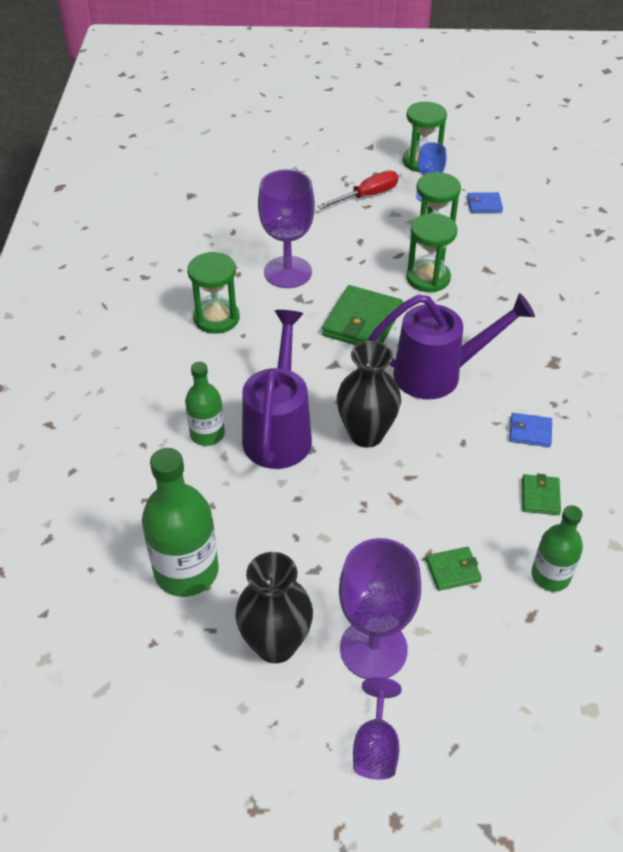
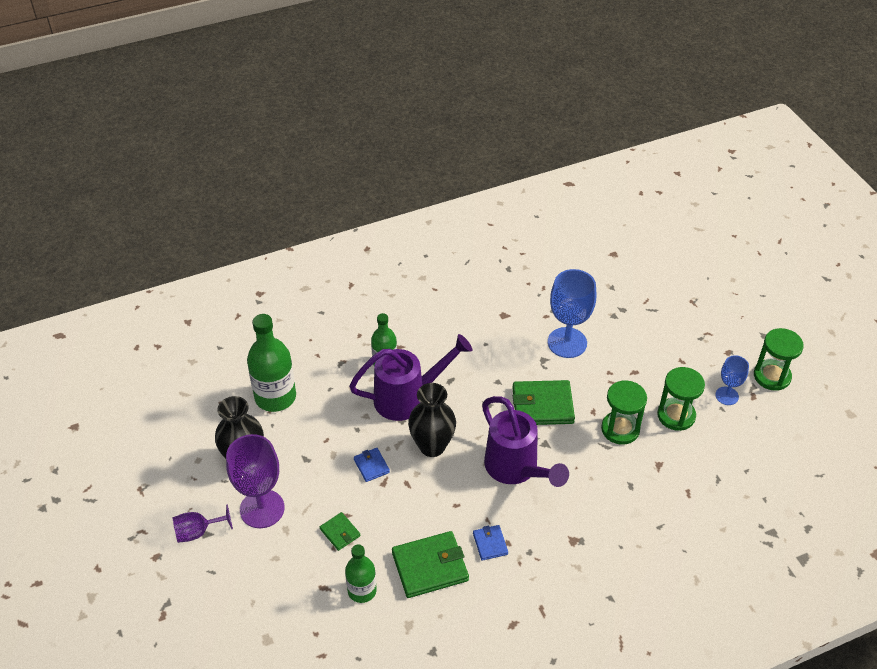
camera: 65 degrees right, 0 degrees up
green hourglass [187,252,240,334] -> none
purple goblet [258,169,315,288] -> blue goblet [548,269,596,358]
red screwdriver [317,170,398,209] -> none
blue wallet [467,192,503,213] -> blue wallet moved to [354,448,390,482]
green wallet [522,474,561,515] -> green wallet [392,531,469,598], size x1.94

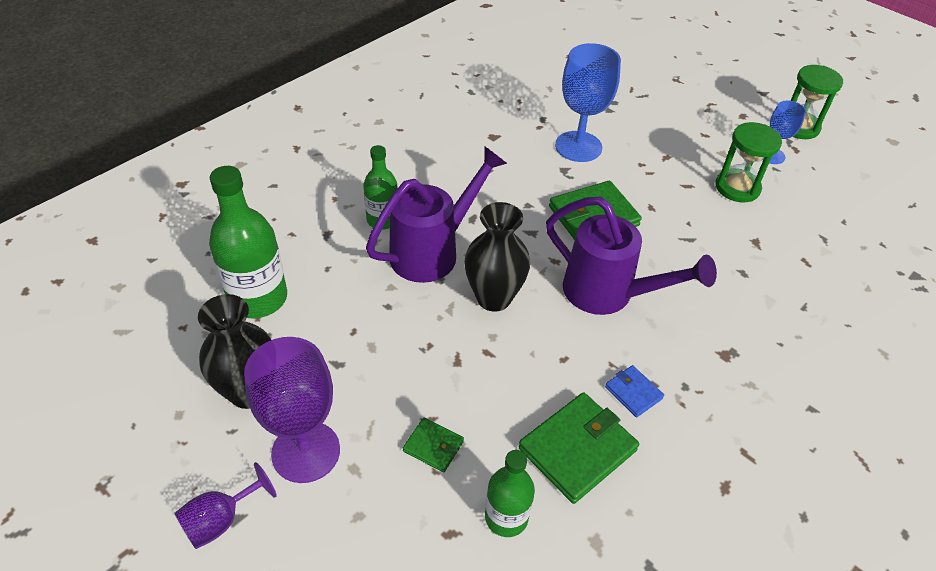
camera: 25 degrees left, 0 degrees up
blue wallet [354,448,390,482] -> none
green hourglass [601,380,647,445] -> none

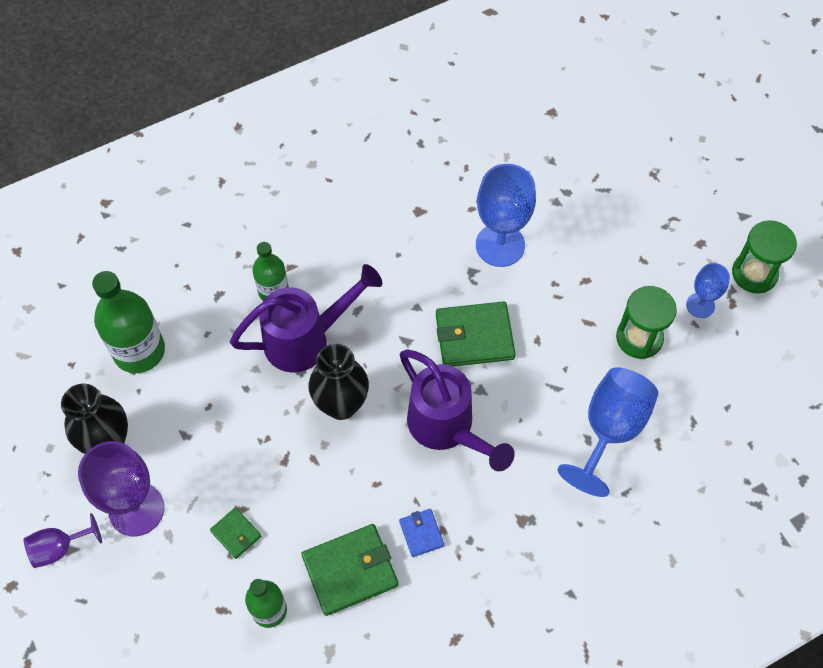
camera: 20 degrees right, 15 degrees up
none -> blue goblet [558,367,658,497]

